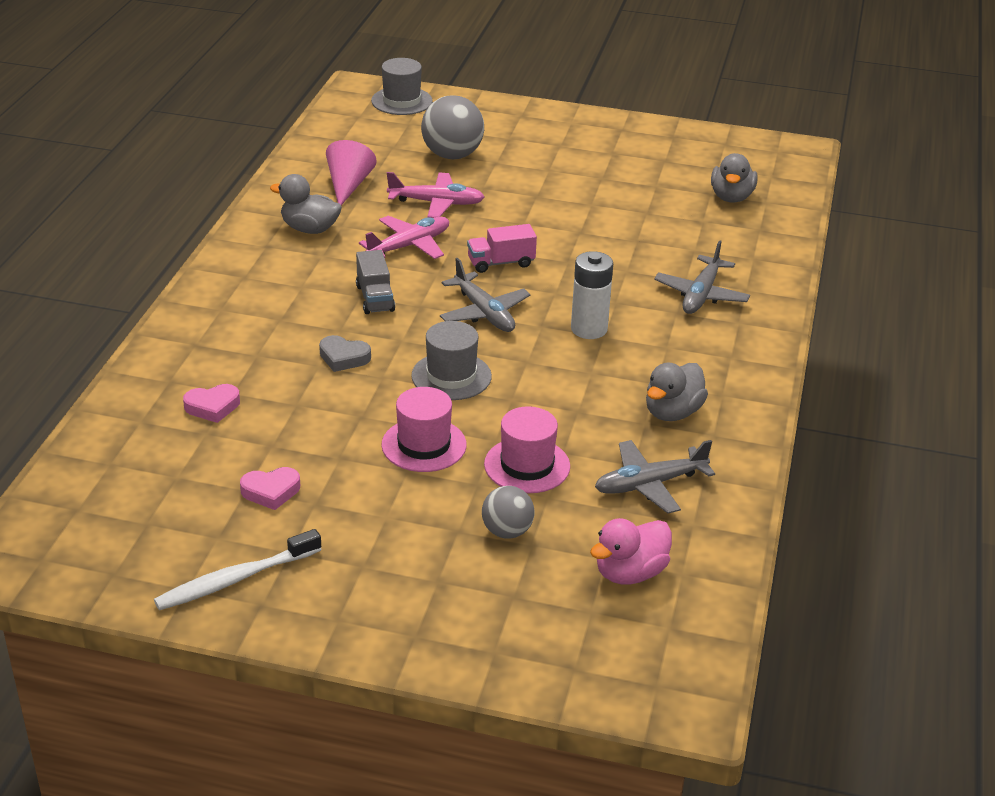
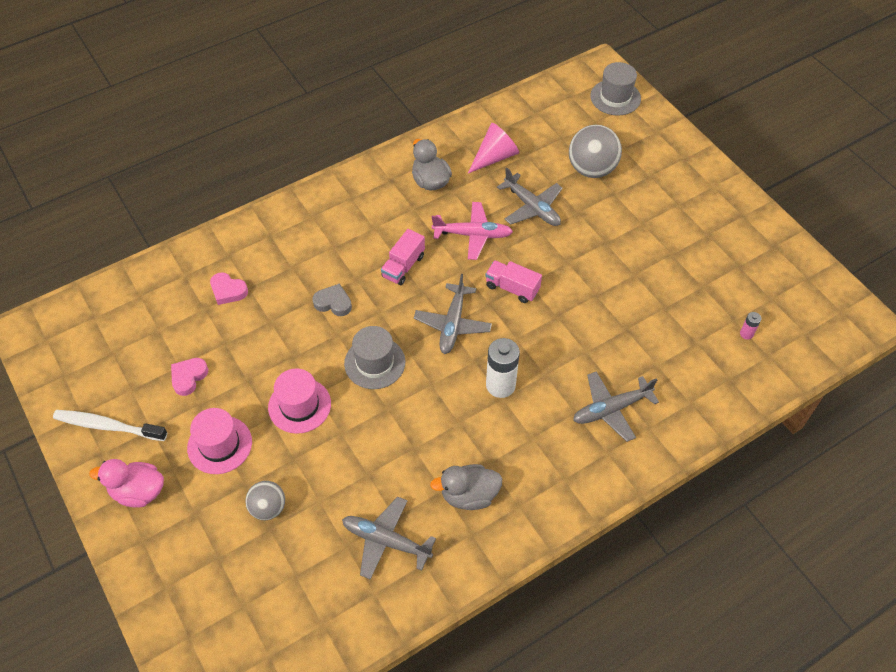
camera: 45 degrees right, 20 degrees up
pink heart [240,467,300,510] -> pink heart turned 90 degrees clockwise [171,358,208,396]
grey heart [319,335,371,372] -> grey heart turned 135 degrees clockwise [312,284,352,316]
grey truck [356,250,395,314] -> pink truck [381,229,425,285]
pink plane [387,172,485,218] -> grey plane [497,168,563,226]
pink hat [484,406,570,493] -> pink hat moved to [187,408,252,474]
pink duck [590,518,672,584] -> pink duck moved to [89,459,164,508]
grey duck [711,153,758,203] -> pink battery [740,312,761,340]

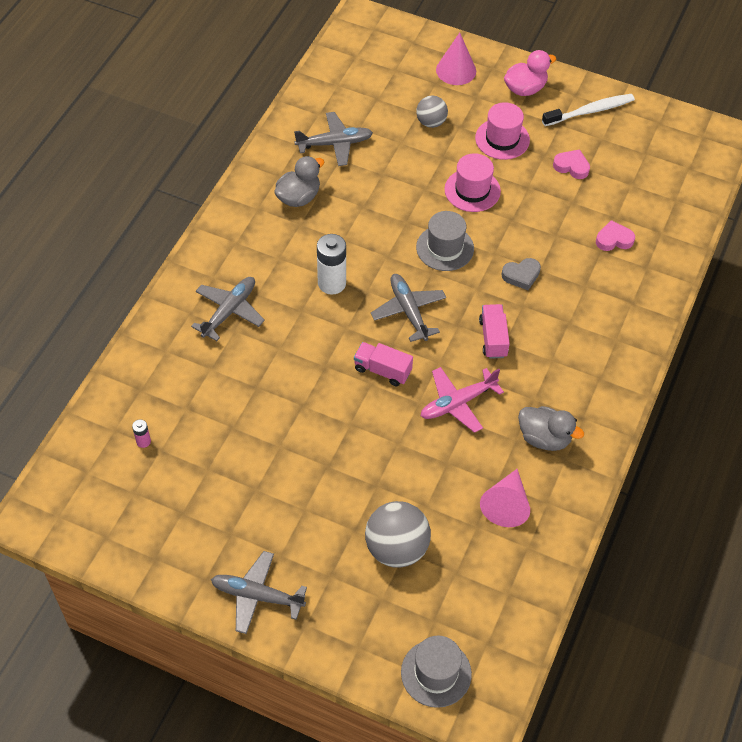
camera: 145 degrees right, 0 degrees up
pink heart [171,358,208,396] -> pink heart turned 60 degrees counterclockwise [553,149,590,179]
pink truck [485,260,542,303] -> pink truck turned 150 degrees counterclockwise [354,342,413,386]
grey plane [497,168,563,226] -> grey plane moved to [211,551,307,634]
none -> pink cone [436,33,476,85]

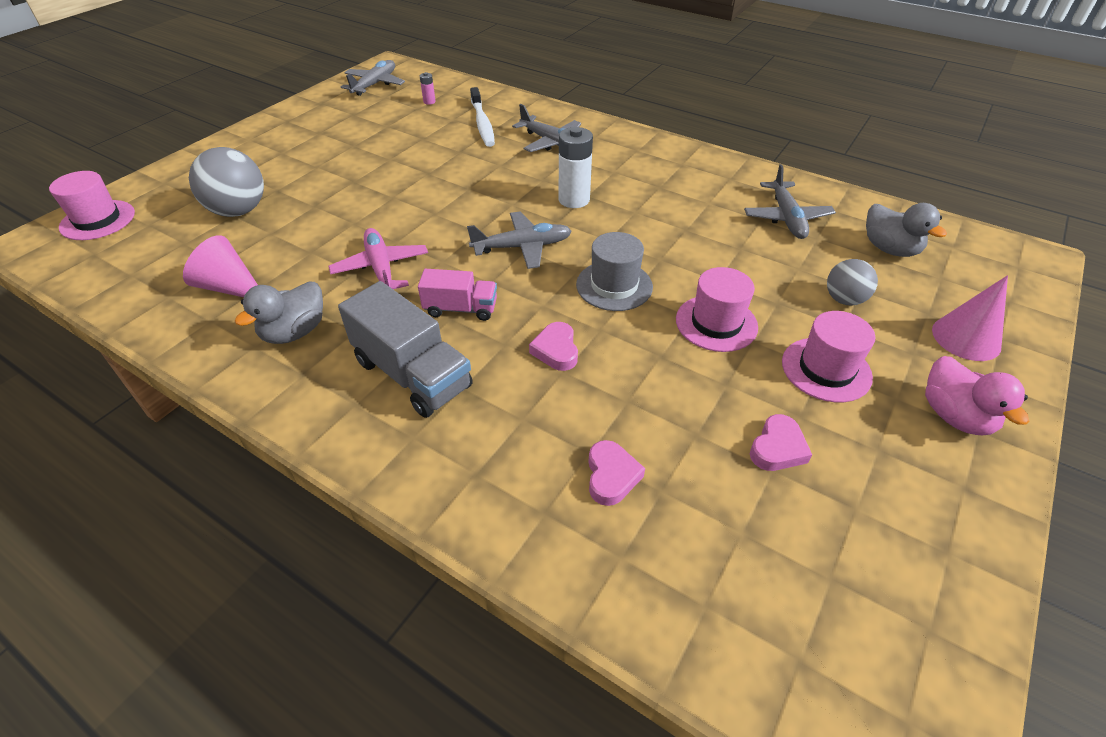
camera: 100 degrees right, 10 degrees down
grey plane [211,551,307,634] -> grey plane moved to [341,60,405,96]
grey duck [274,156,325,207] -> grey duck moved to [866,203,947,257]
pink truck [354,342,413,386] -> none
grey hat [401,636,472,708] -> pink hat [49,171,135,240]
grey heart [501,258,541,290] -> pink heart [529,322,578,371]
white toothbrush [542,94,635,126] -> white toothbrush moved to [470,87,495,147]
none -> grey truck [338,281,473,418]

